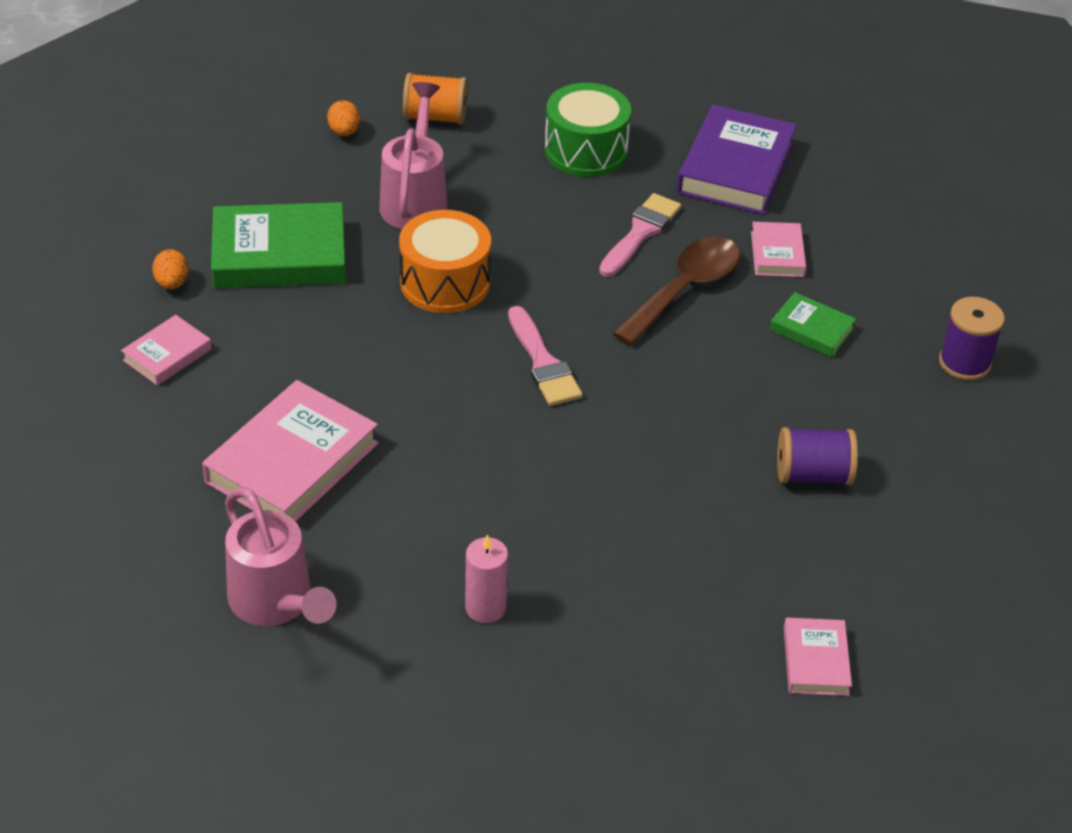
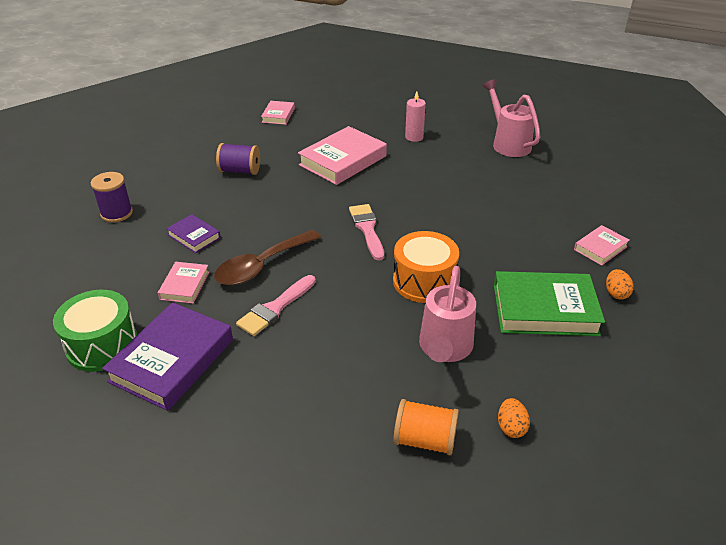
camera: 170 degrees left, 5 degrees down
pink book [202,380,378,522] -> pink book moved to [298,126,387,185]
green drum [544,83,631,177] -> green drum moved to [53,290,138,372]
green book [770,292,856,357] -> purple book [166,214,221,253]

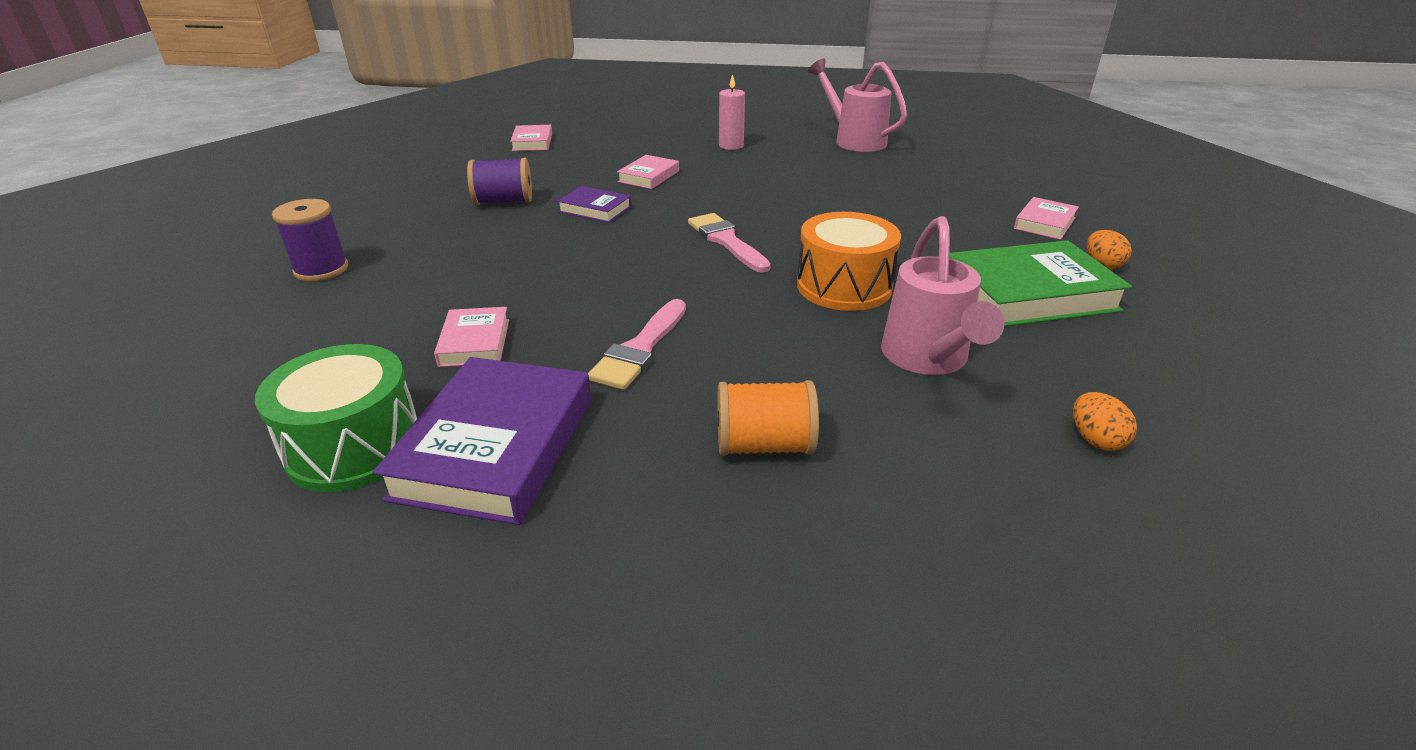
camera: 15 degrees left, 5 degrees down
purple book [166,214,221,253] -> purple book moved to [557,186,632,223]
brown spoon [214,230,321,285] -> none
pink book [298,126,387,185] -> pink book [617,155,679,189], size x0.52
orange spool [393,399,459,455] -> orange spool moved to [717,380,819,456]

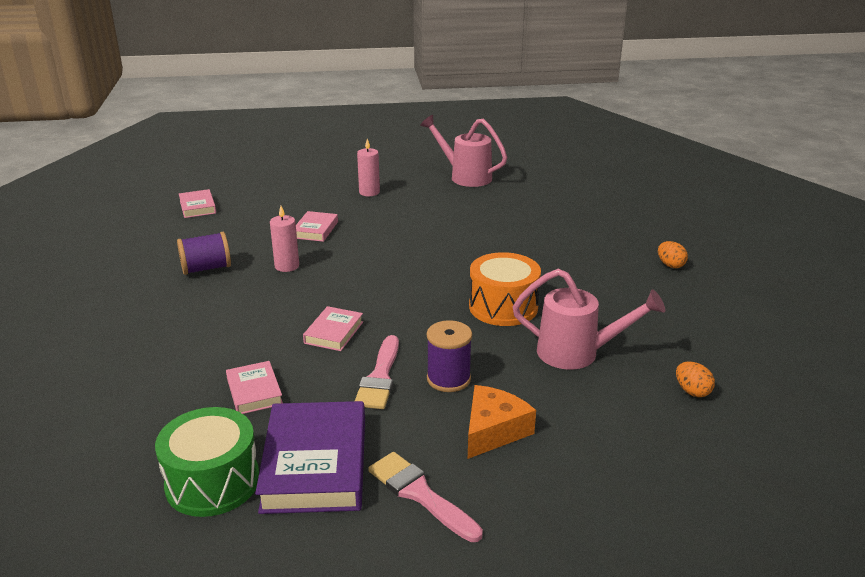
camera: 15 degrees left, 5 degrees down
purple spool [272,199,348,281] -> purple spool moved to [427,320,472,392]
purple book [557,186,632,223] -> pink candle [270,206,299,272]
pink brush [688,213,771,273] -> pink brush moved to [368,452,483,542]
orange spool [717,380,819,456] -> orange cheese [468,385,536,459]
pink watering can [881,216,1005,375] -> pink watering can turned 60 degrees counterclockwise [513,269,665,370]
green book [949,240,1132,327] -> none
pink book [1014,197,1079,240] -> pink book moved to [303,306,363,351]

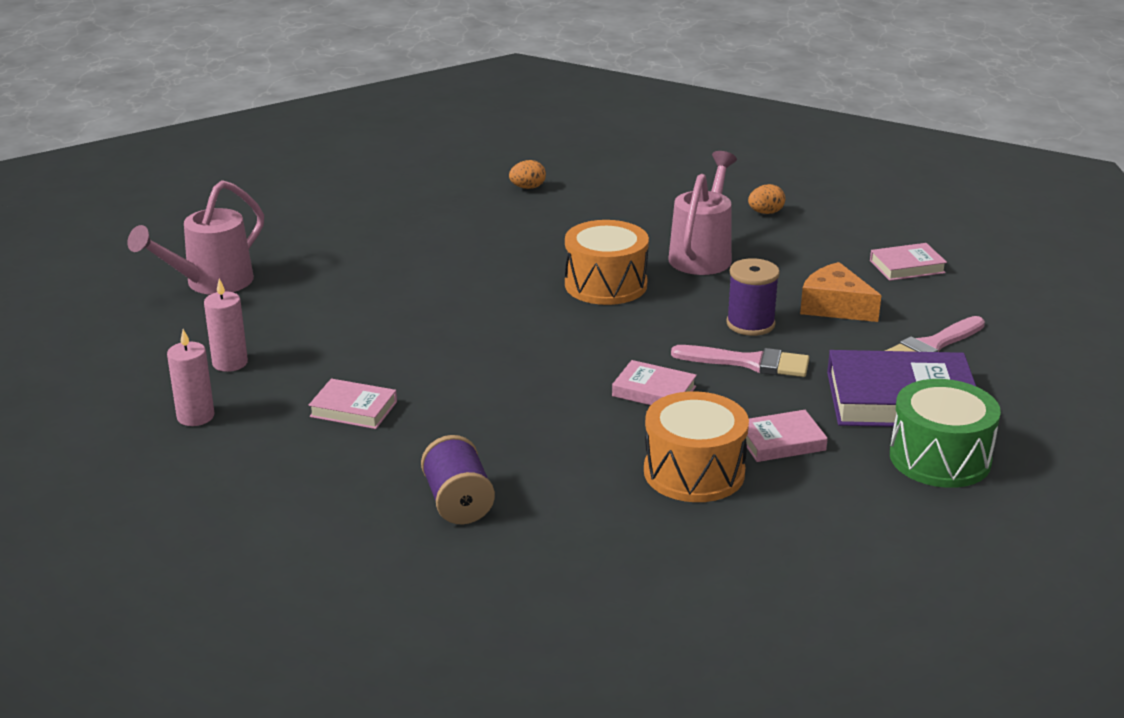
camera: 85 degrees left, 0 degrees up
pink book [179,189,216,218] -> pink book moved to [870,243,947,281]
pink candle [270,206,299,272] -> pink candle moved to [167,329,214,426]
none -> orange drum [644,391,749,502]

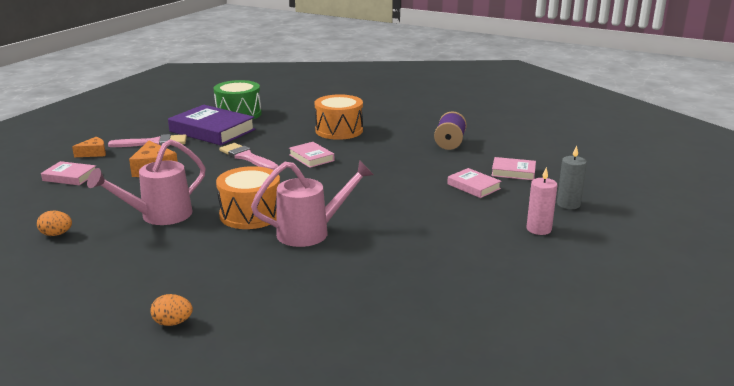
camera: 150 degrees left, 5 degrees down
pink watering can [127,180,264,295] -> pink watering can moved to [251,160,374,247]
pink candle [167,329,214,426] -> grey candle [557,145,587,209]
purple spool [726,258,780,336] -> none
pink book [746,410,828,462] -> pink book moved to [491,157,536,180]
none -> orange cheese [72,137,106,157]

